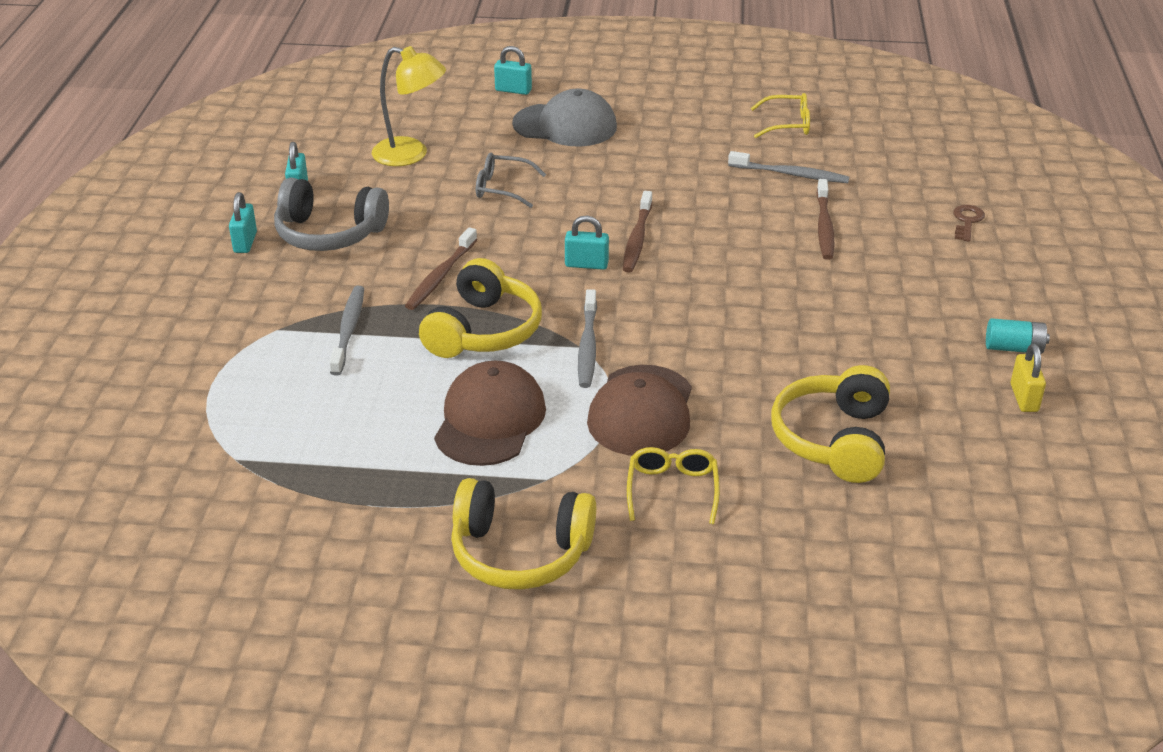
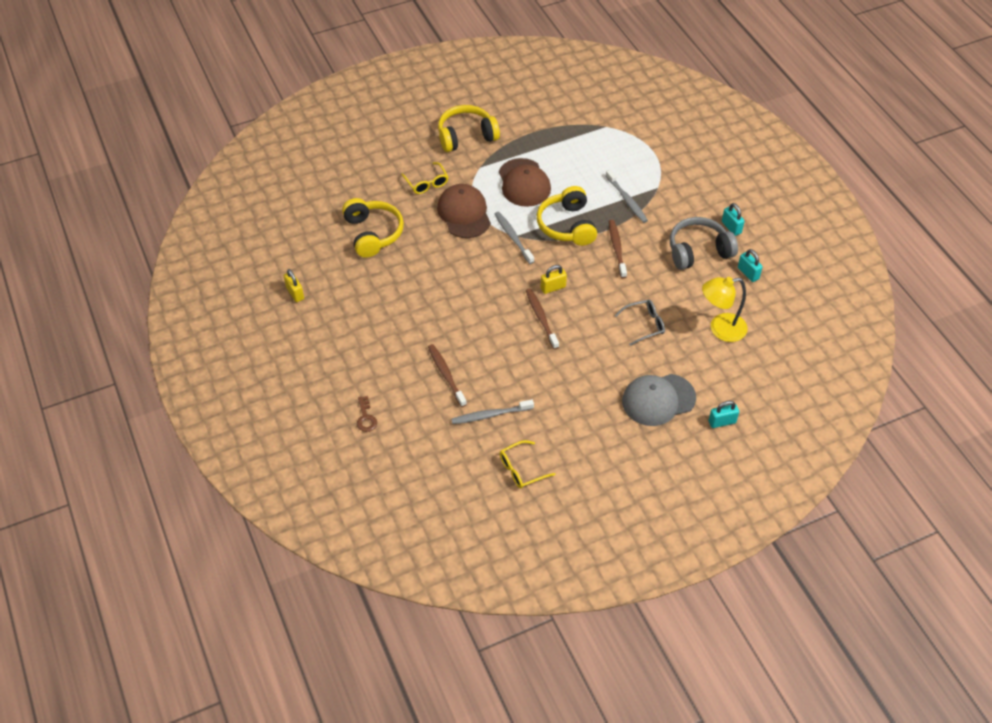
camera: 150 degrees right, 15 degrees up
turquoise padlock [565,216,609,270] -> yellow padlock [541,265,567,294]
turquoise battery [986,318,1050,354] -> none

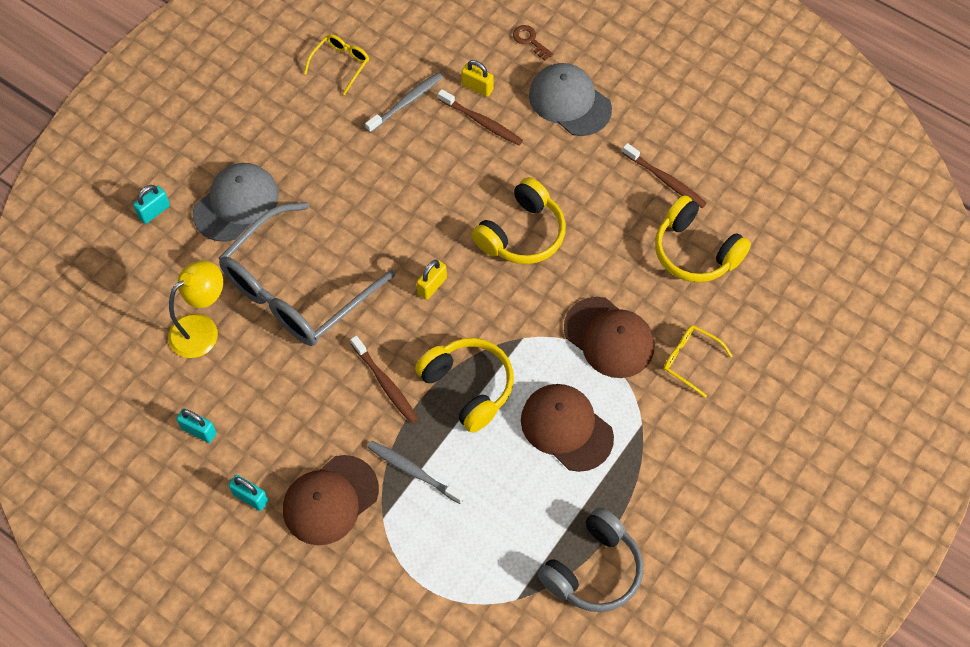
camera: 150 degrees right, 10 degrees up
yellow padlock [284,269,304,302] -> yellow padlock moved to [461,60,494,97]
yellow headphones [438,105,500,152] -> yellow headphones moved to [472,177,566,264]
grey toothbrush [495,212,534,264] -> none
brown toothbrush [526,288,559,349] -> brown toothbrush moved to [622,143,707,208]
grey glasses [615,300,665,346] -> grey glasses [219,202,395,346], size x2.39
grey headphones [670,217,738,270] -> grey headphones moved to [538,507,643,612]
none -> brown cap [283,455,379,545]
none -> grey cap [529,63,612,136]

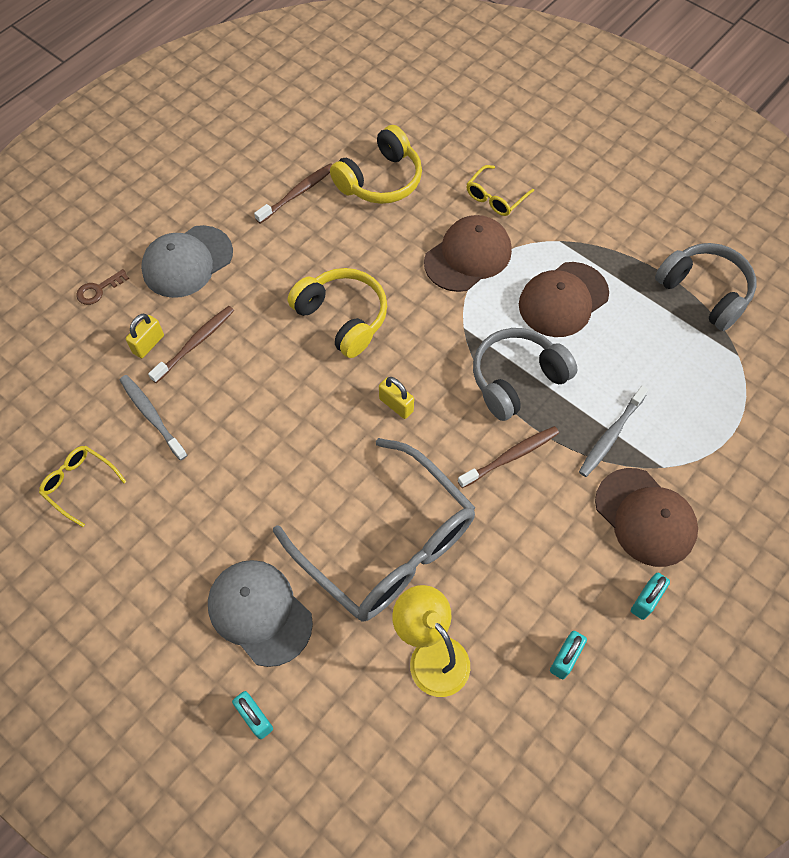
camera: 85 degrees left, 0 degrees up
yellow headphones [415,338,514,433] -> grey headphones [473,328,578,421]

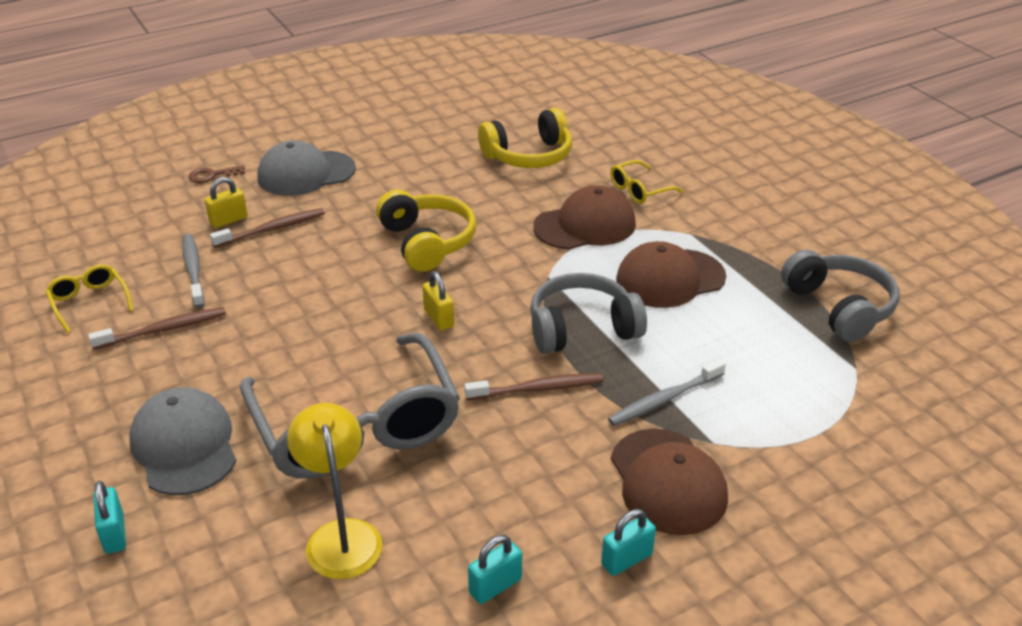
camera: 20 degrees right, 25 degrees down
brown toothbrush [254,163,332,224] -> brown toothbrush moved to [88,307,226,350]

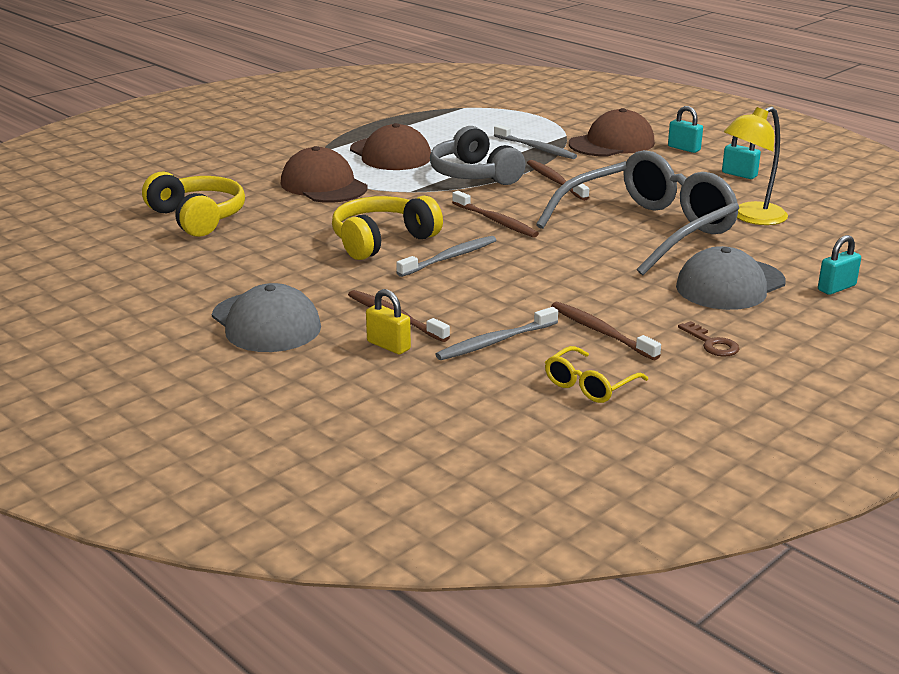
camera: 105 degrees left, 10 degrees down
brown key [189,165,245,183] -> brown key moved to [678,321,739,357]
yellow padlock [422,271,454,330] -> brown toothbrush [452,191,539,238]
yellow glasses [610,160,684,204] -> none
grey headphones [781,250,900,342] -> none
none -> grey toothbrush [396,236,496,277]

